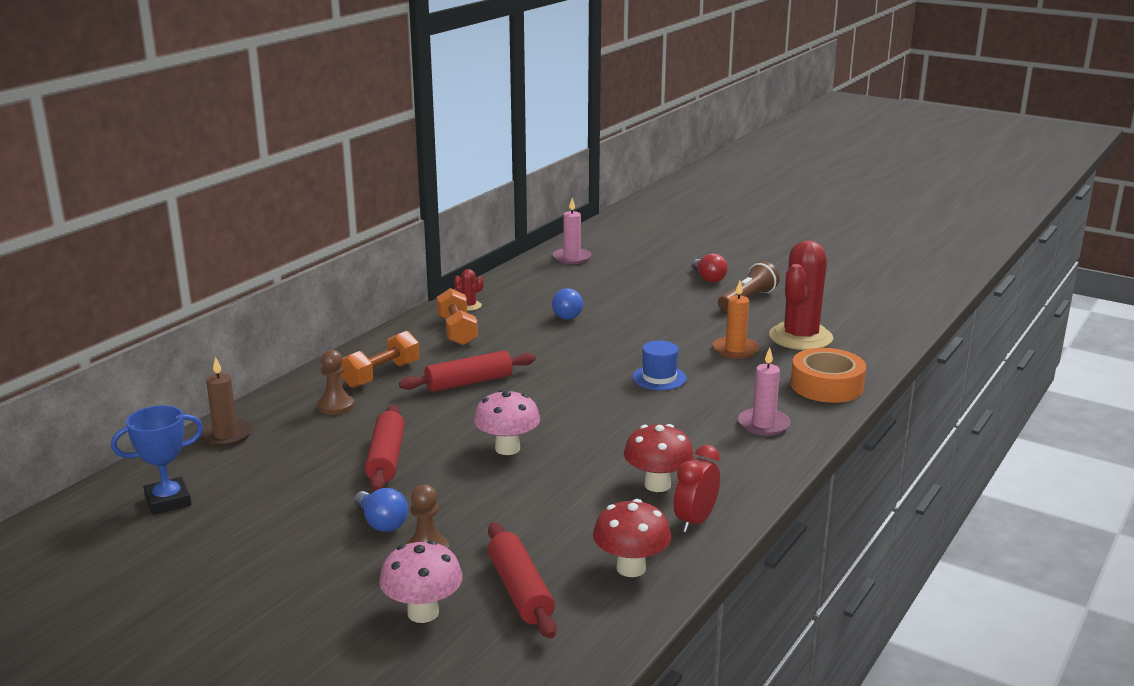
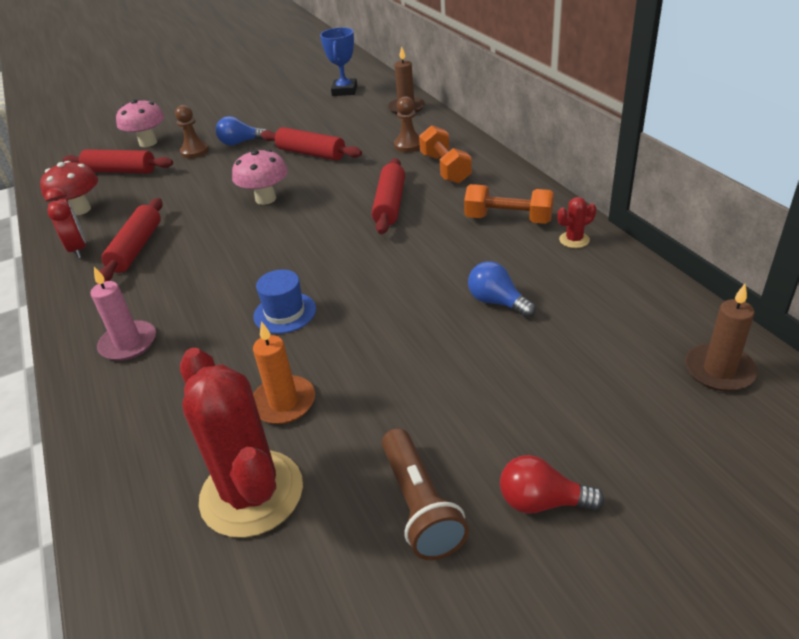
camera: 125 degrees right, 15 degrees up
pink candle [553,198,591,264] -> brown candle [685,284,757,391]
red mushroom [624,424,694,492] -> red rolling pin [99,198,163,282]
orange tape [791,348,866,403] -> none

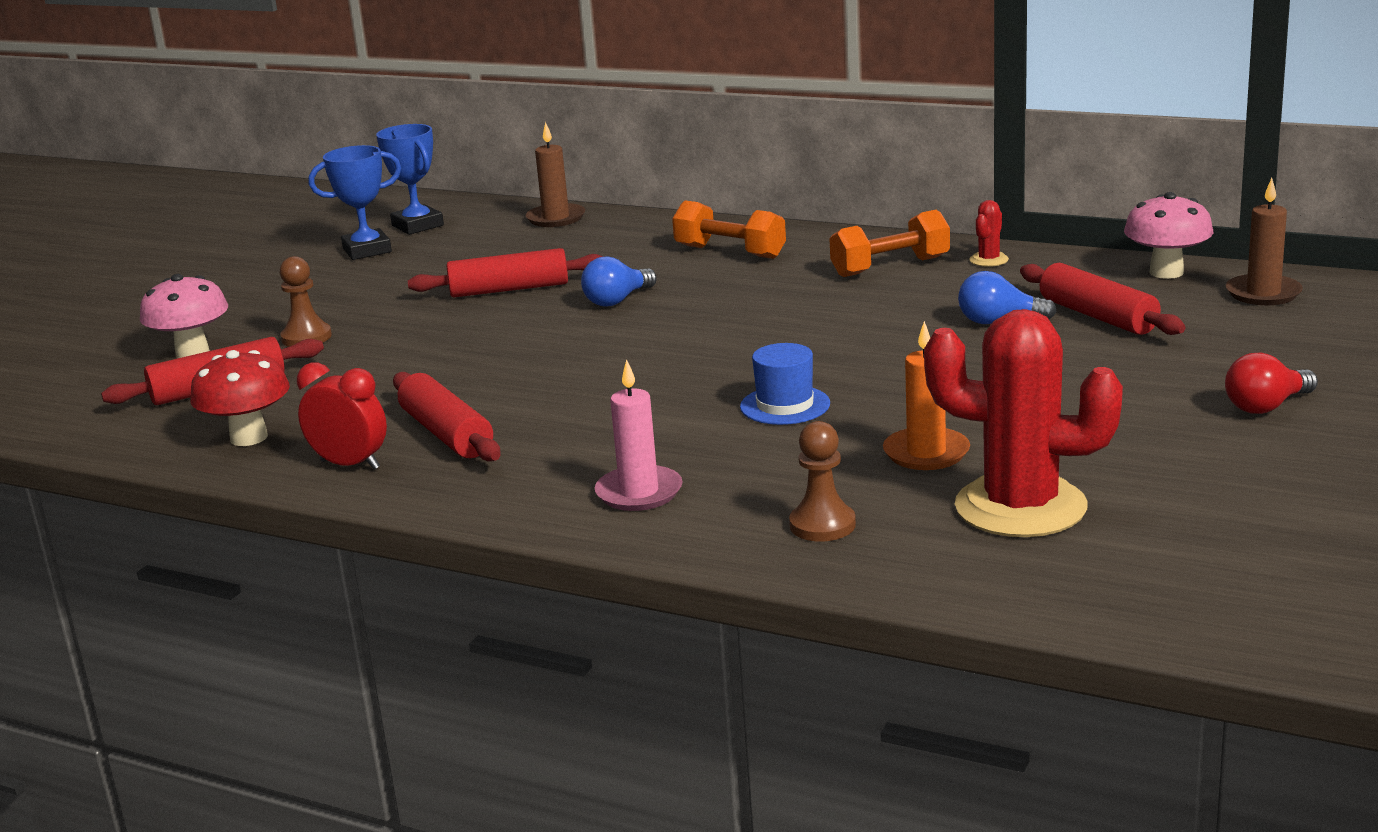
camera: 40 degrees left, 15 degrees down
blue light bulb [216,116,267,146] -> blue light bulb moved to [581,256,657,306]
pink mushroom [232,149,288,205] -> pink mushroom moved to [1124,192,1213,279]
red rolling pin [372,158,405,235] -> red rolling pin moved to [1020,263,1185,335]
brown flashlight [382,428,469,560] -> none
brown pawn [394,96,420,152] -> brown pawn moved to [789,421,856,542]
none -> blue trophy [309,145,401,260]

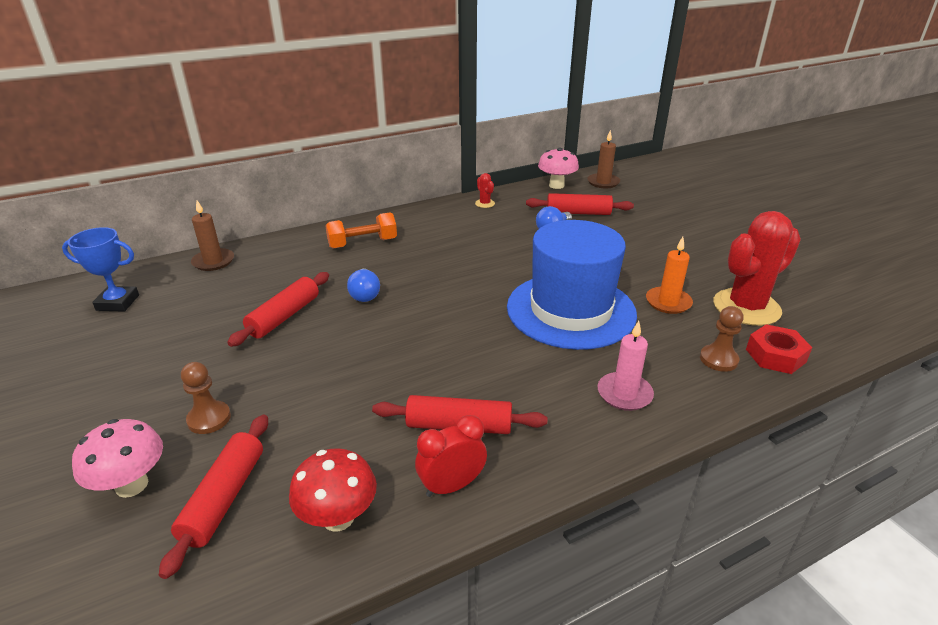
camera: 55 degrees left, 10 degrees up
blue trophy [309,145,401,260] -> none
blue hat [740,343,830,425] -> blue hat [507,220,637,350], size x2.49
orange dumbbell [829,210,950,277] -> none
red light bulb [1225,353,1318,414] -> none
none -> red nut [746,324,812,374]

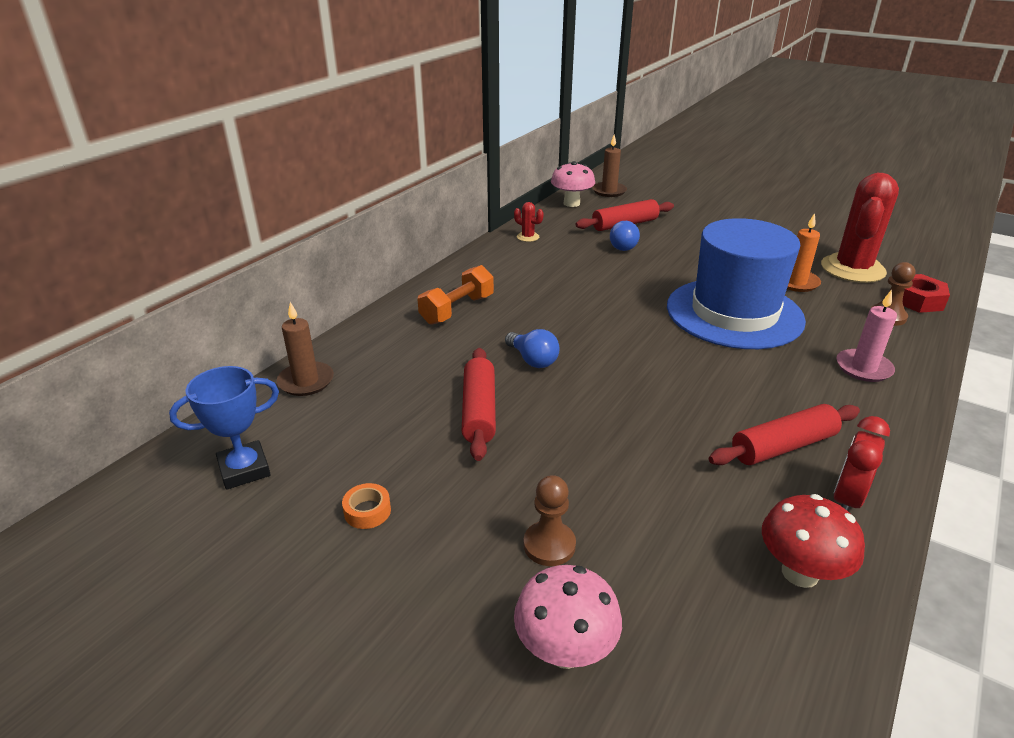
camera: 30 degrees left, 0 degrees up
red rolling pin [159,415,268,579] -> none
none -> orange tape [342,483,391,529]

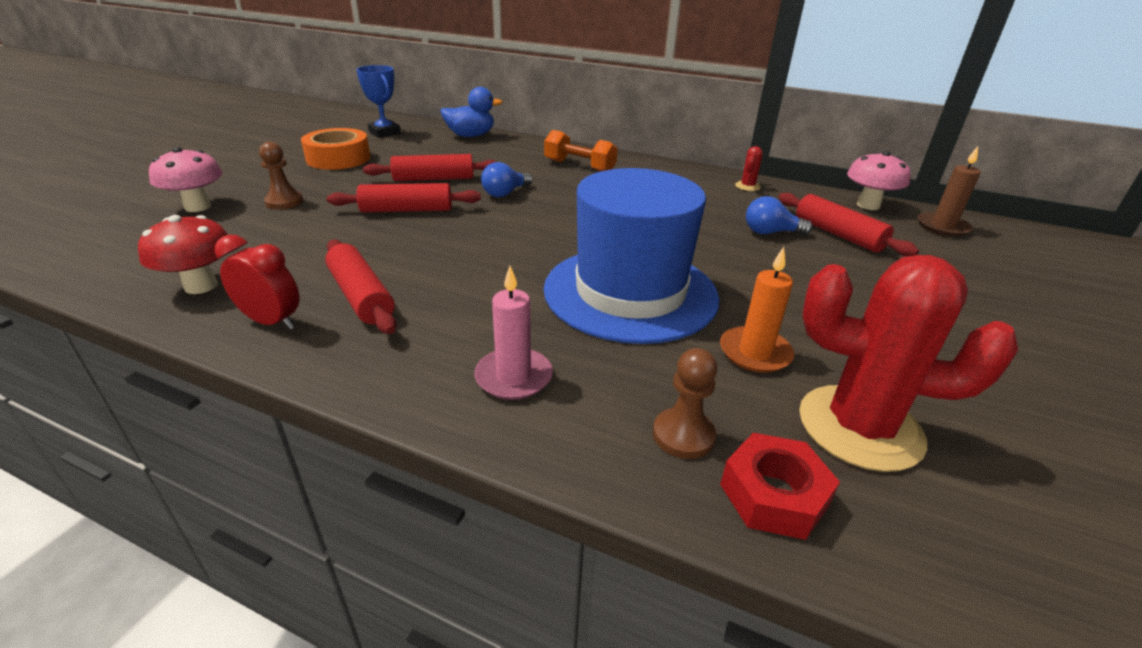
camera: 80 degrees right, 0 degrees up
brown candle [277,302,334,396] -> blue duck [440,87,503,137]
orange tape [342,483,391,529] -> orange tape [301,128,370,170], size x2.21
none -> red rolling pin [327,183,481,213]

